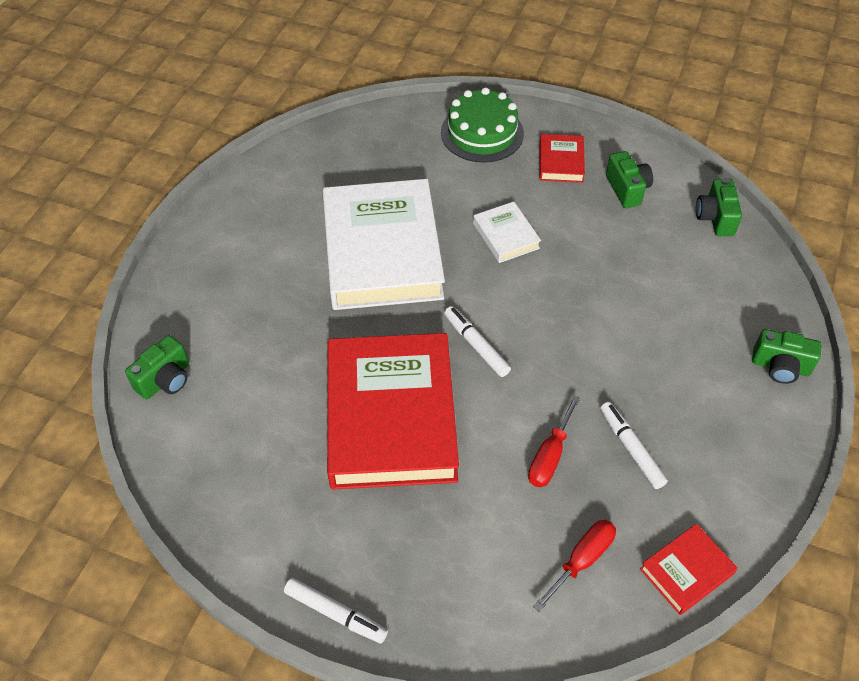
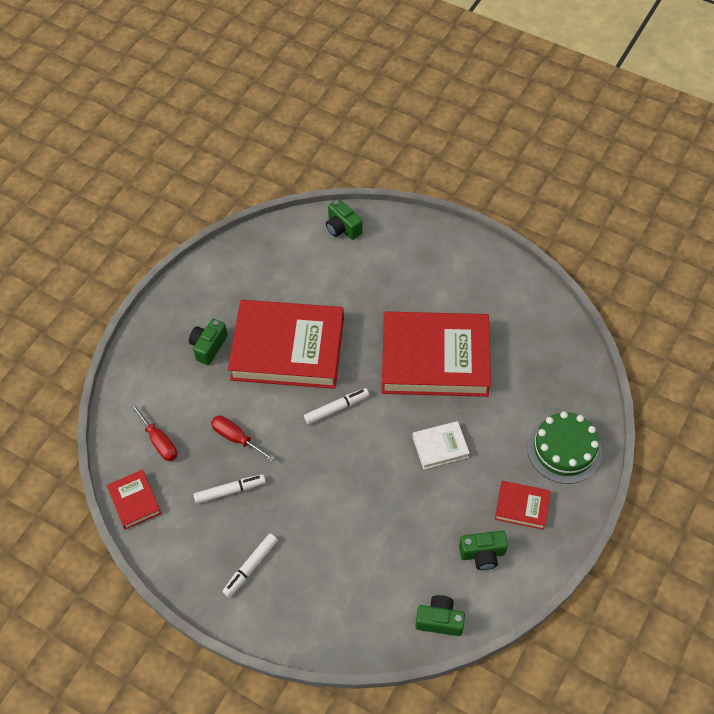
camera: 100 degrees right, 5 degrees up
white marker [284,578,388,644] -> white marker moved to [222,534,278,597]
white book [323,179,445,310] -> red book [382,312,491,397]
green camera [752,329,822,384] -> green camera moved to [189,319,228,365]

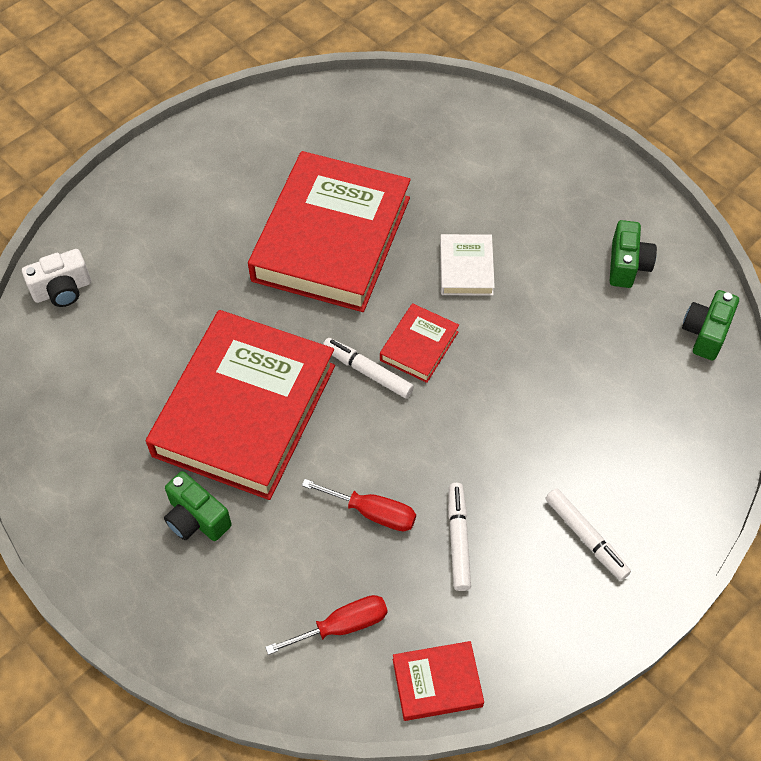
camera: 75 degrees left, 0 degrees up
red screwdriver [211,416,275,461] -> red screwdriver turned 120 degrees counterclockwise [302,479,416,531]
white marker [304,388,369,424] -> white marker turned 45 degrees counterclockwise [323,338,414,398]
green camera [326,199,363,240] -> white camera [22,249,91,307]
red book [495,481,551,530] -> red book moved to [380,303,459,383]
green cake [527,411,602,484] -> none

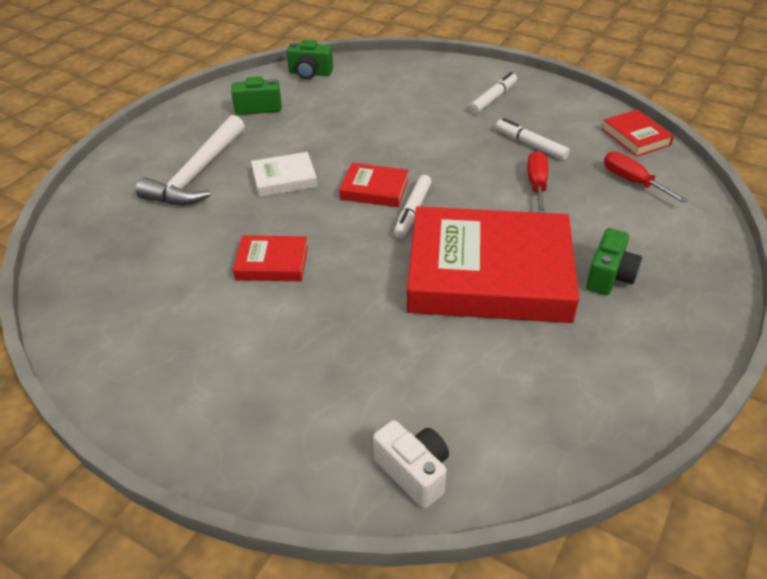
camera: 105 degrees left, 15 degrees down
red book [248,151,411,312] -> red book [233,235,308,281], size x0.43
white marker [448,483,471,591] -> white marker turned 60 degrees clockwise [495,118,570,160]
none -> white hammer [136,115,245,205]

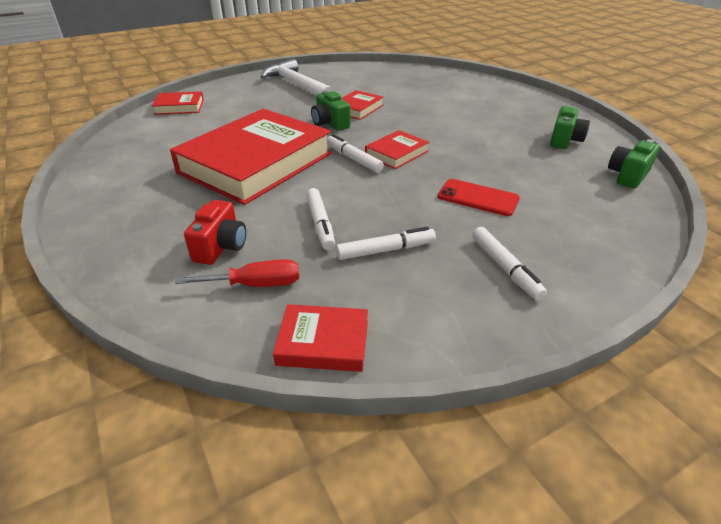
camera: 120 degrees right, 5 degrees down
white hammer [136,115,245,205] -> white hammer moved to [261,59,334,95]
white book [251,152,318,197] -> none
white camera [373,420,449,509] -> red book [152,91,204,115]
red screwdriver [527,151,548,213] -> white marker [306,188,335,250]
green camera [586,228,642,295] -> green camera moved to [311,91,350,131]
none -> red camera [184,200,246,265]
none -> red phone [437,179,520,216]

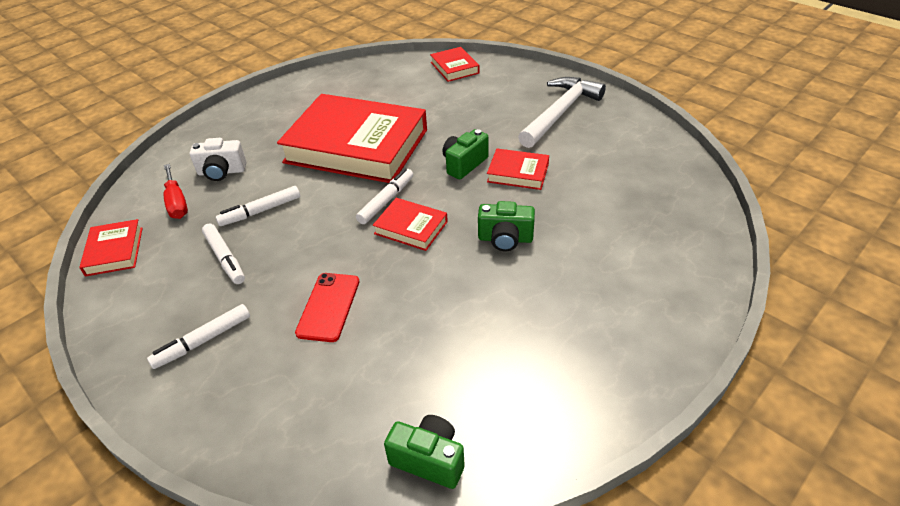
camera: 75 degrees right, 5 degrees up
red camera [184,200,246,265] -> white camera [190,138,246,181]
green camera [550,106,590,149] -> green camera moved to [478,201,535,251]

